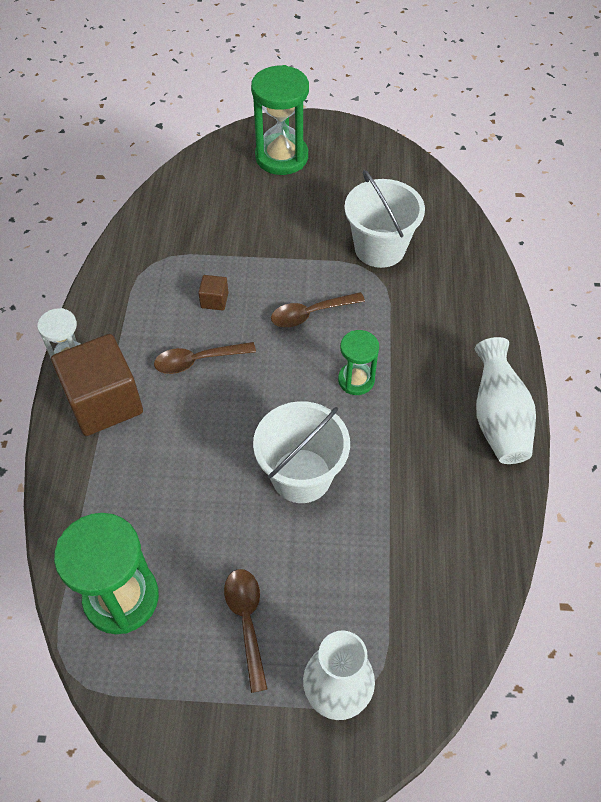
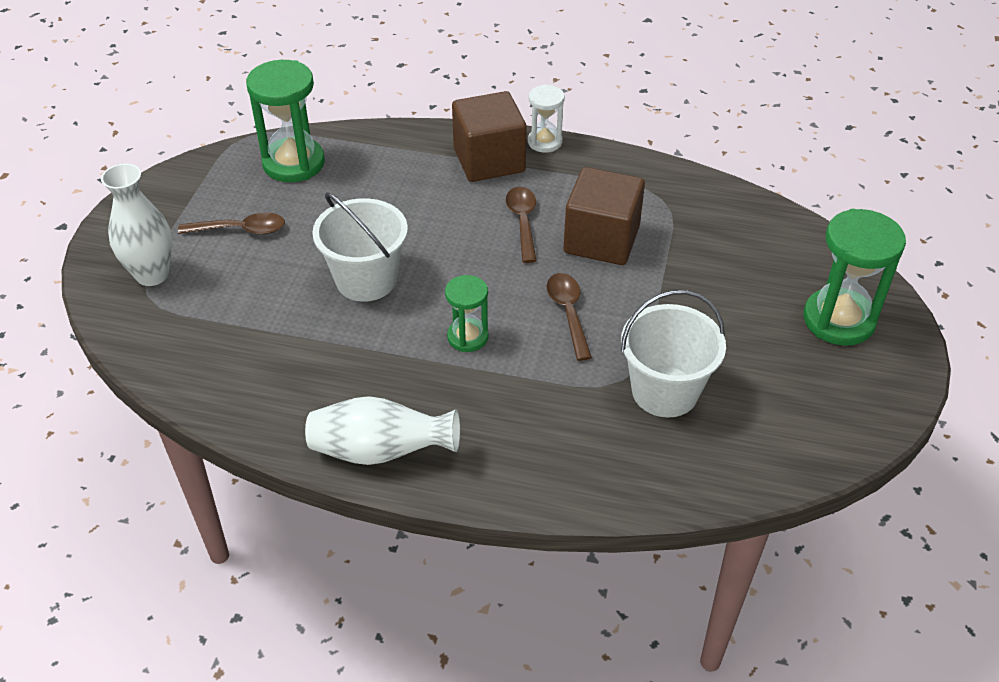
camera: 100 degrees right, 10 degrees down
brown cube [198,275,229,310] -> brown cube [564,167,645,265], size x2.38

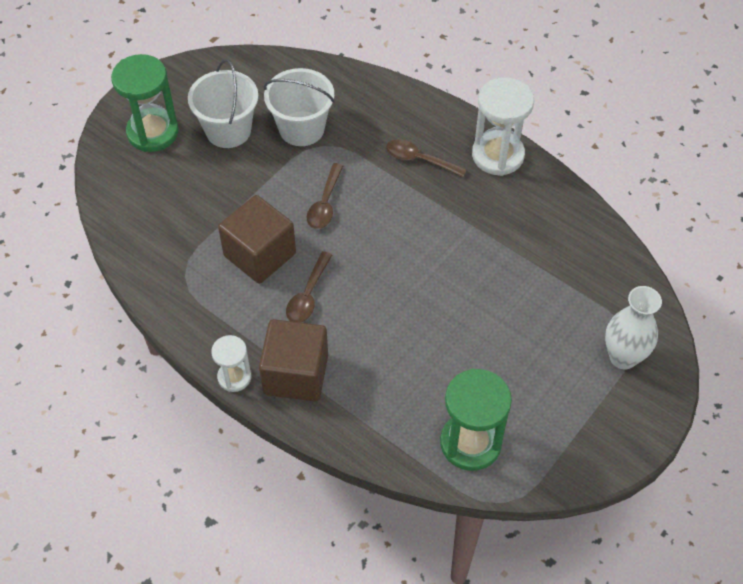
camera: 155 degrees left, 10 degrees up
brown spoon [178,213,285,235] -> brown spoon moved to [386,139,467,177]
white vase [305,396,460,465] -> white hourglass [472,77,534,176]
white bucket [312,192,408,302] -> white bucket moved to [188,59,258,148]
green hourglass [445,275,489,352] -> none

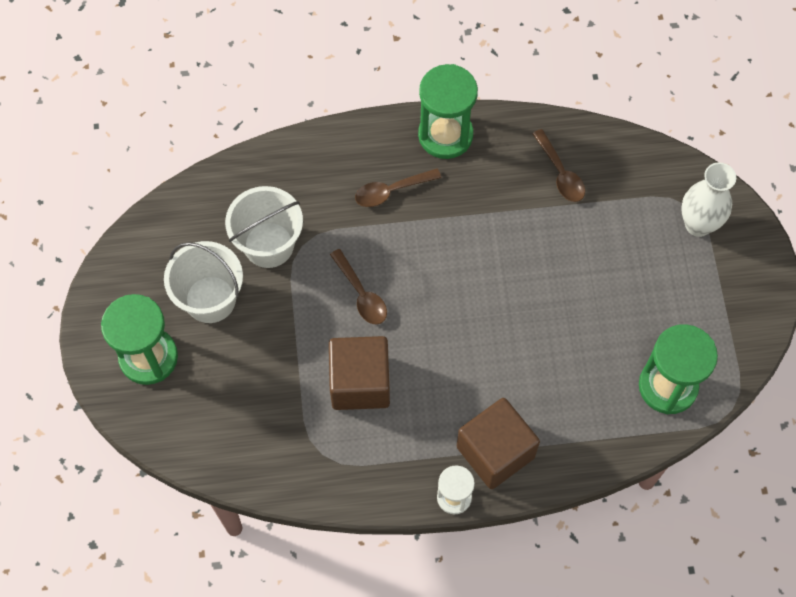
camera: 45 degrees left, 10 degrees up
brown spoon [286,251,332,323] -> brown spoon moved to [532,129,585,202]
white hourglass [472,77,534,176] -> green hourglass [418,64,478,159]

